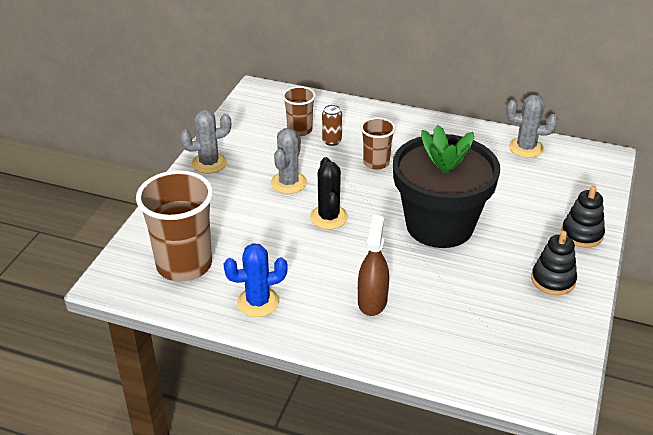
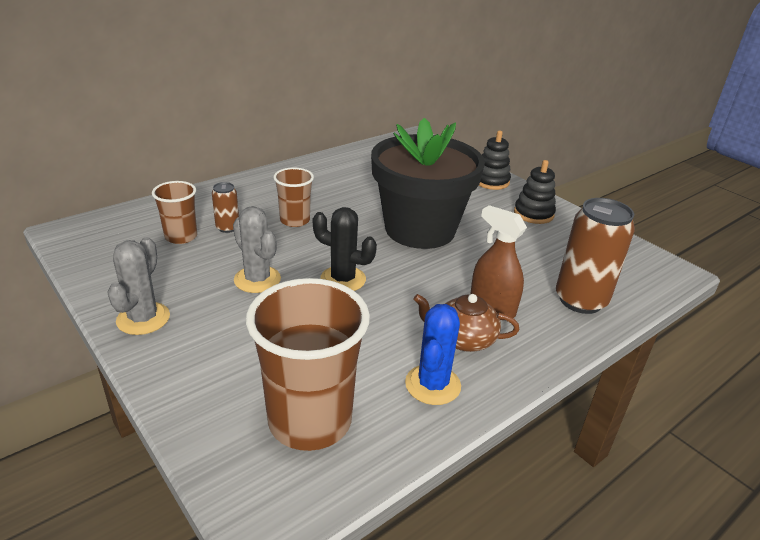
camera: 60 degrees left, 5 degrees down
grey cactus [506,95,558,158] -> none
none -> brown teapot [413,294,519,352]
none -> brown can [556,198,635,314]

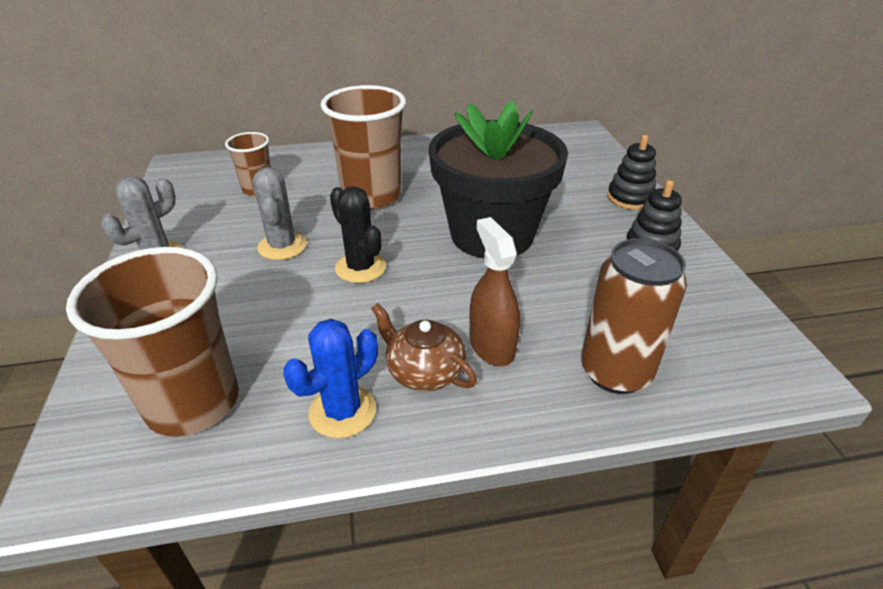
camera: 30 degrees right, 5 degrees up
brown can [212,182,239,233] -> none
brown cup [273,167,314,227] -> brown cup [321,85,406,209], size x1.85

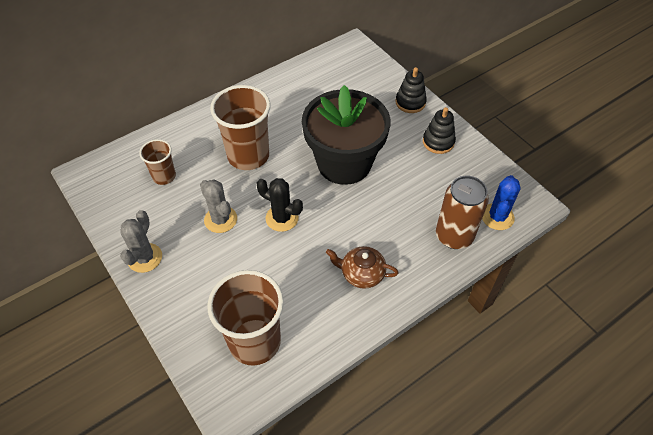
camera: 25 degrees left, 15 degrees up
blue cactus [283,319,378,438] -> blue cactus moved to [482,175,521,230]
brown spray bottle [470,217,520,366] -> none

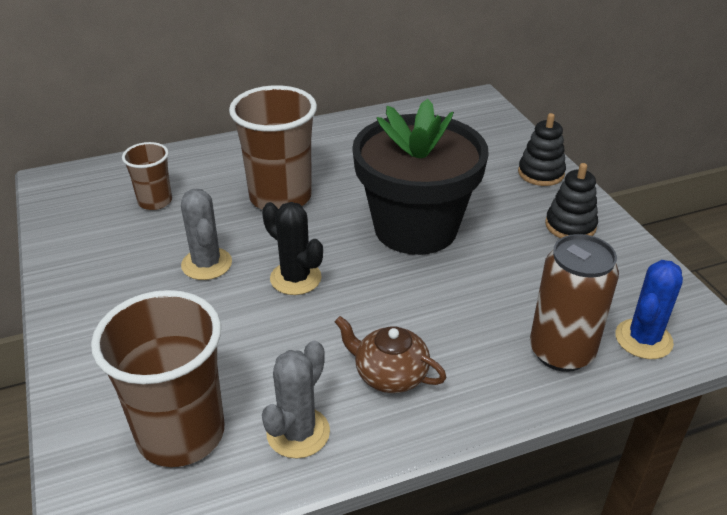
camera: 15 degrees right, 15 degrees down
grey cactus [120,210,162,273] -> grey cactus moved to [262,340,330,459]

